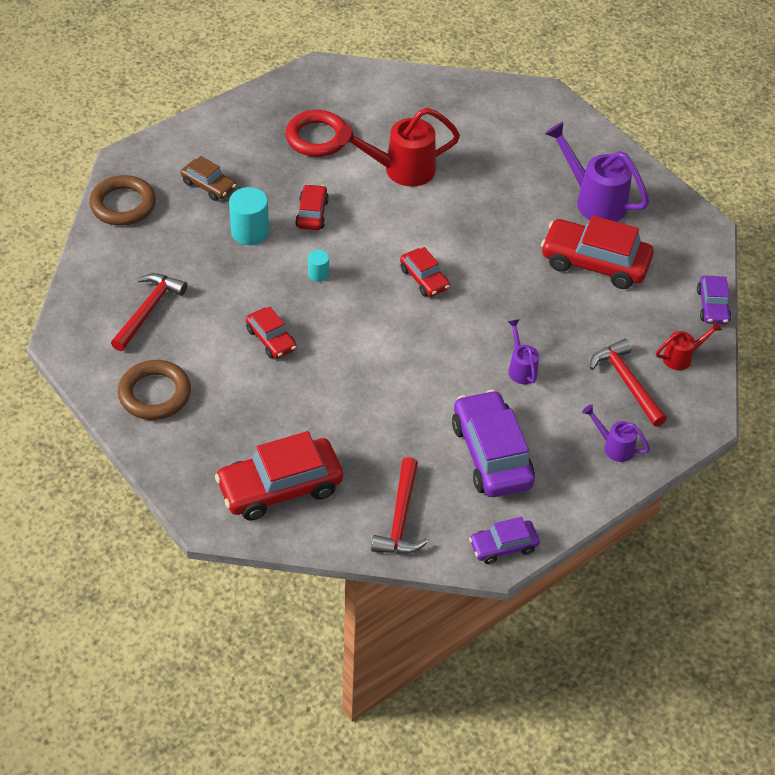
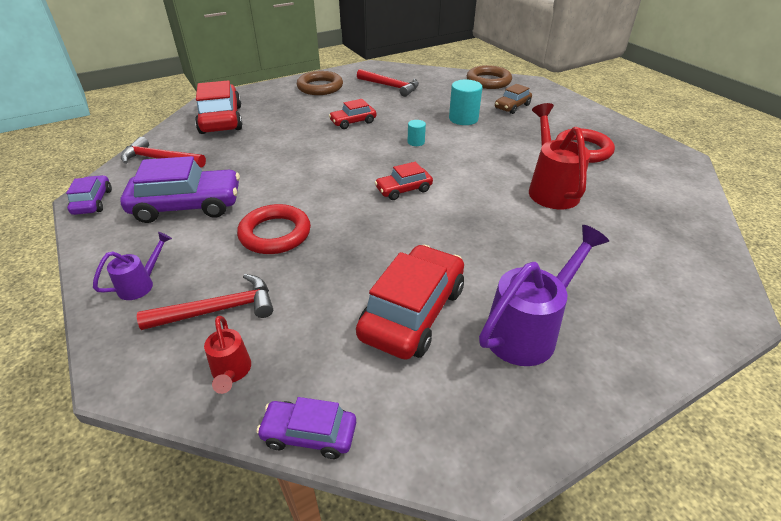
camera: 100 degrees right, 10 degrees down
red car [295,184,329,230] -> none
purple watering can [507,319,539,384] -> red ring [237,204,311,254]

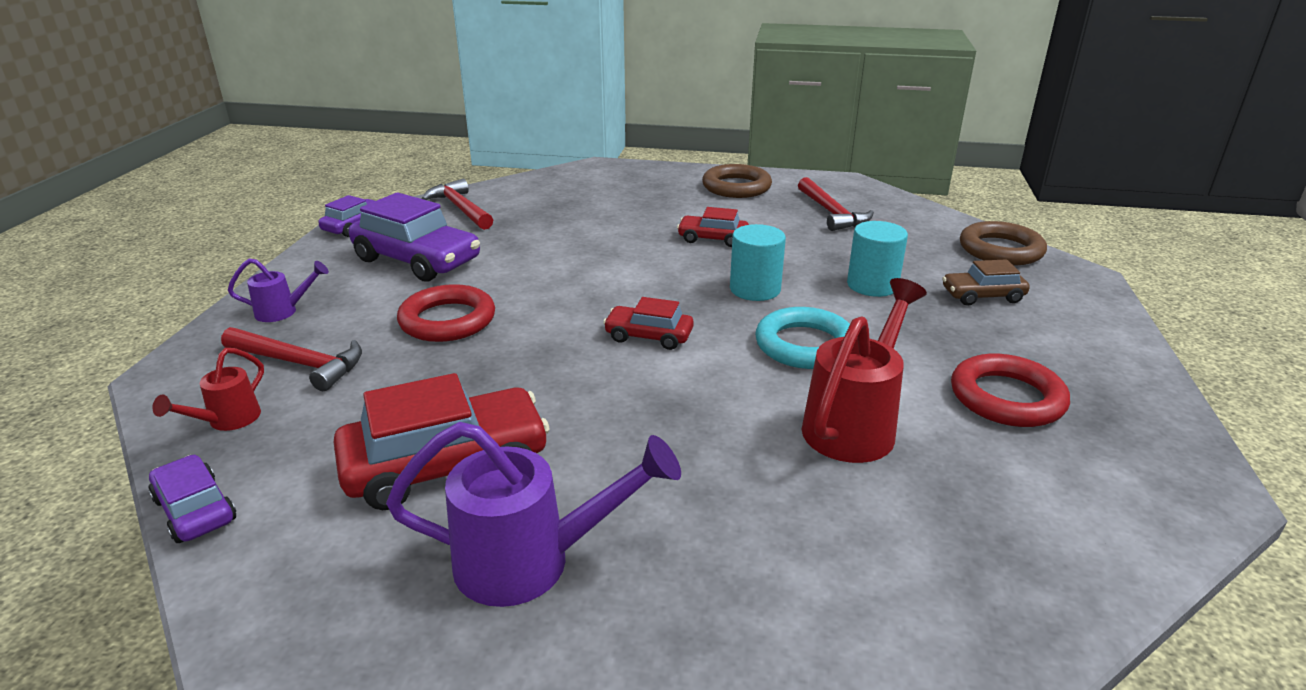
camera: 40 degrees right, 10 degrees down
red car [195,80,243,134] -> none
turquoise cylinder [408,120,426,146] -> turquoise cylinder [730,224,786,301], size x1.83
none -> turquoise ring [755,307,850,369]

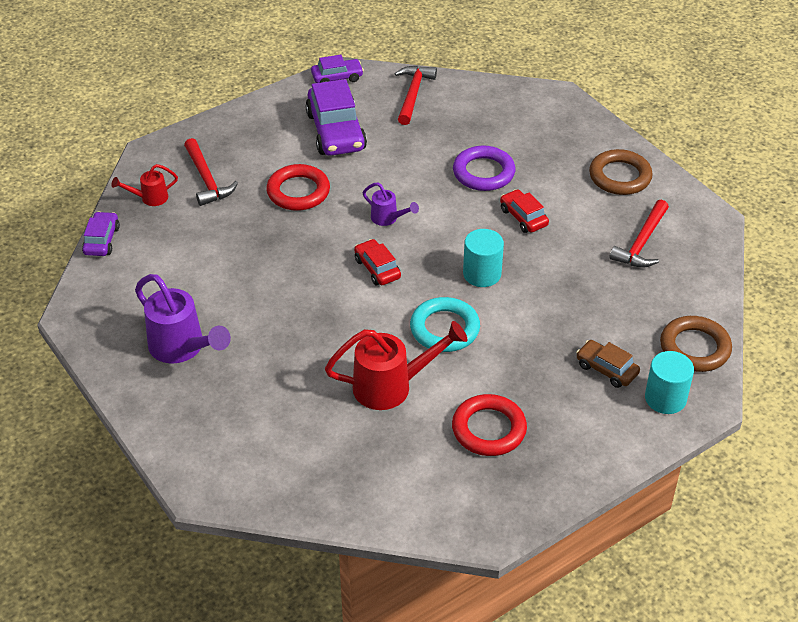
camera: 45 degrees right, 15 degrees up
purple watering can [228,258,329,322] -> purple watering can moved to [362,182,419,226]
red car [334,373,550,510] -> none
turquoise cylinder [847,221,908,297] -> turquoise cylinder moved to [645,351,694,414]
none -> purple ring [453,146,516,191]

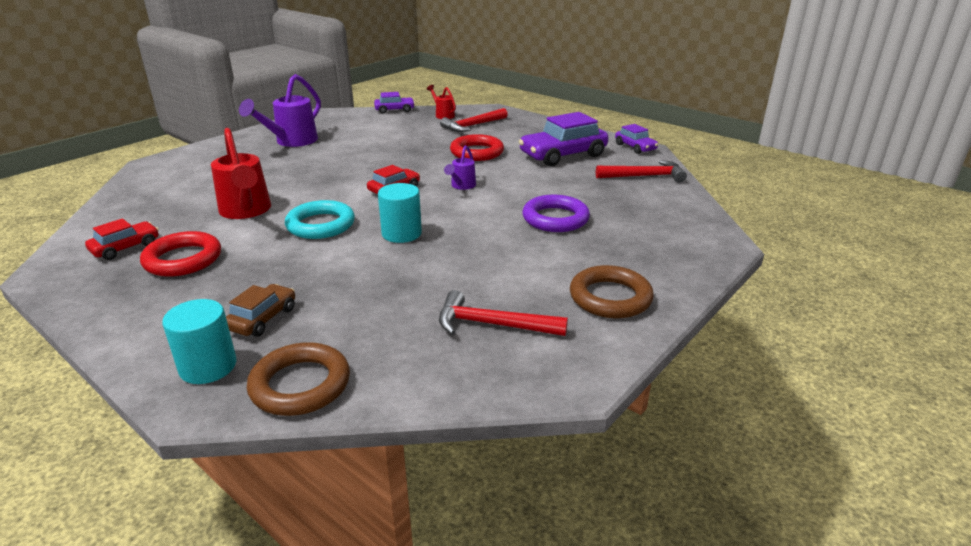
camera: 75 degrees right, 15 degrees down
red car [500,189,549,233] -> red car moved to [85,218,159,260]

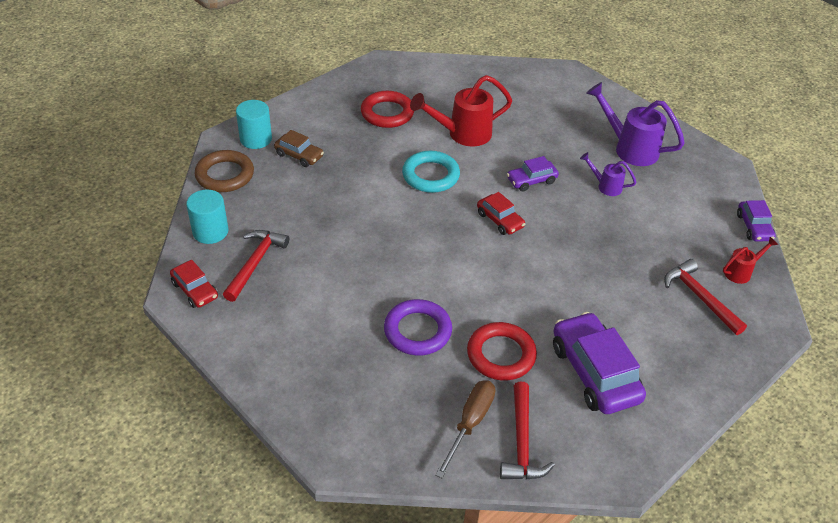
camera: 95 degrees right, 15 degrees up
red car [85,218,159,260] -> red car moved to [170,260,218,308]
turquoise cylinder [378,183,422,243] -> turquoise cylinder moved to [186,189,228,244]
purple watering can [444,145,476,190] -> purple watering can moved to [580,152,636,196]
red ring [450,134,504,161] -> red ring moved to [467,322,537,380]
brown ring [570,265,654,318] -> none
purple car [615,124,658,154] -> purple car moved to [507,156,559,192]
none -> brown screwdriver [436,380,496,478]

